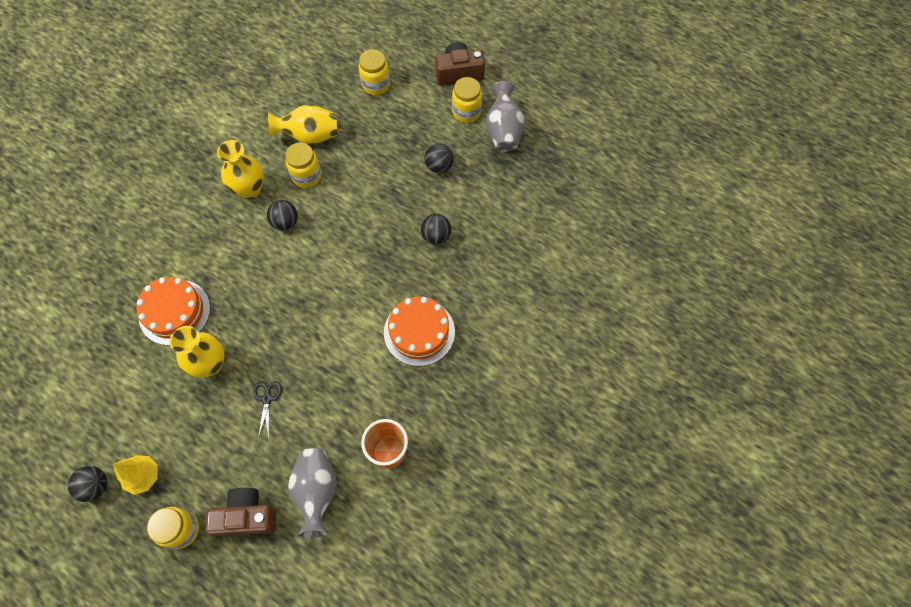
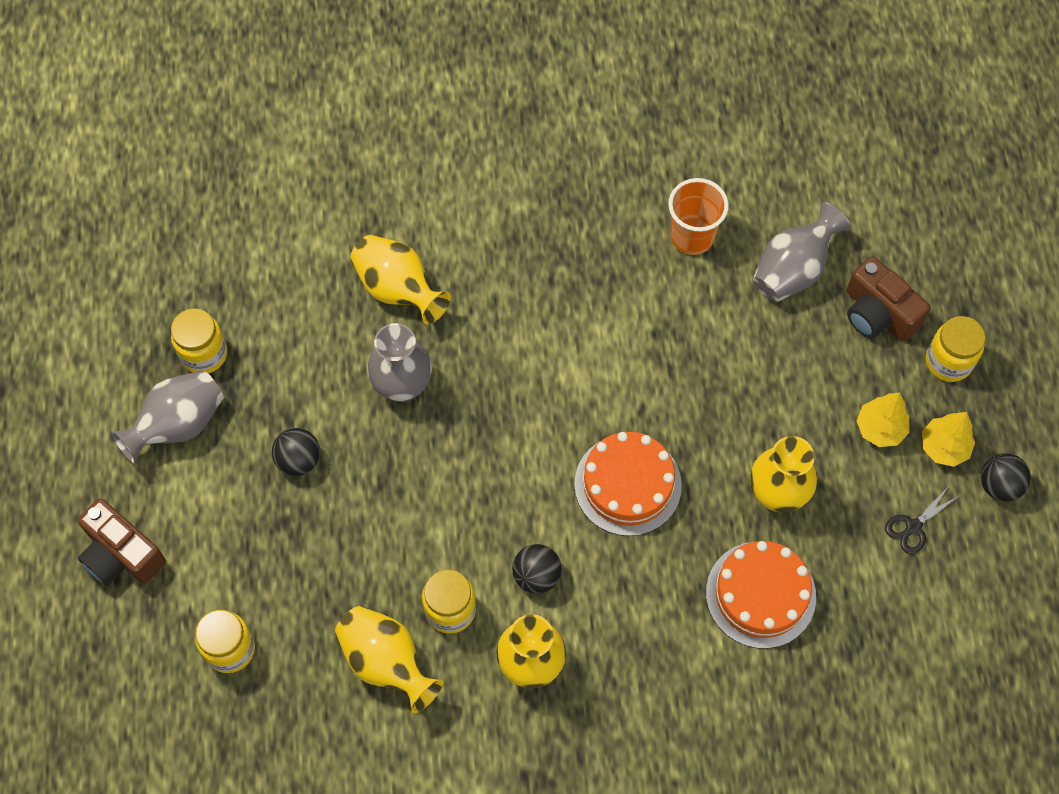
camera: 130 degrees left, 0 degrees up
black scissors [253,381,282,438] -> black scissors moved to [885,487,959,554]
orange cake [384,297,455,366] -> orange cake moved to [574,432,682,536]
black ball [421,214,451,244] -> grey vase [367,323,432,402]
yellow jar [452,77,482,123] -> yellow jar moved to [171,308,227,374]
none -> yellow vase [350,235,451,324]
none -> yellow tree [856,393,909,447]

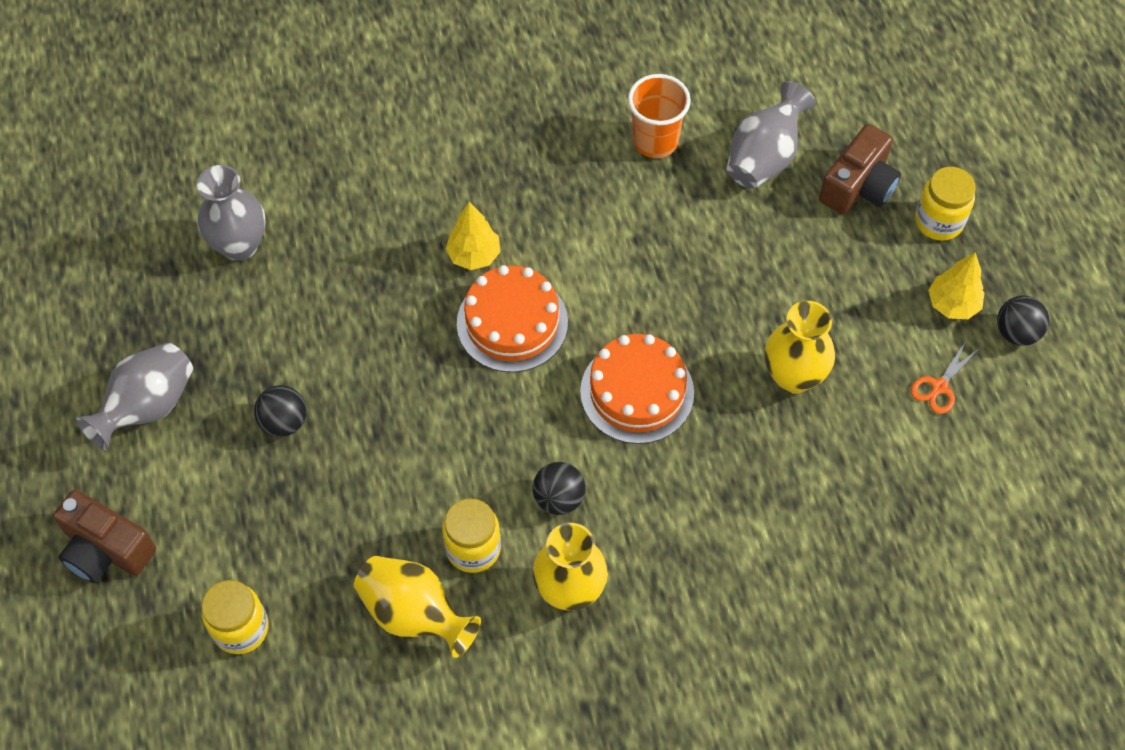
camera: 10 degrees left, 5 degrees down
yellow jar [171,308,227,374] -> none
yellow vase [350,235,451,324] -> none
grey vase [367,323,432,402] -> grey vase moved to [197,165,266,261]
orange cake [706,541,816,649] -> orange cake moved to [457,265,568,372]
brown camera [847,256,931,341] -> brown camera turned 90 degrees counterclockwise [819,124,901,215]
yellow tree [856,393,909,447] -> yellow tree moved to [446,202,500,270]
black scissors [885,487,959,554] -> orange scissors [911,341,978,414]

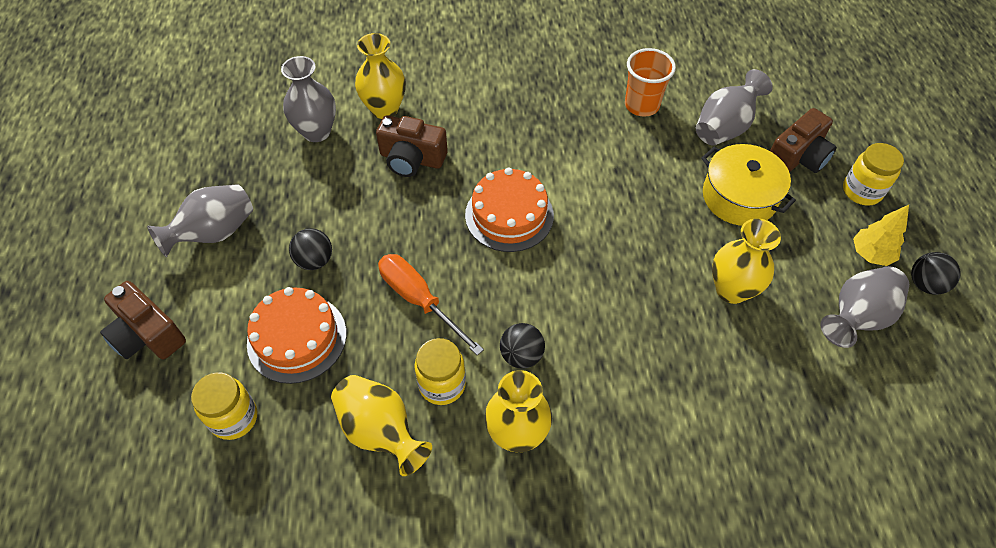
camera: 10 degrees right, 5 degrees down
yellow tree [446,202,500,270] -> none
orange cake [580,334,694,444] -> orange cake moved to [247,287,346,384]
orange scissors [911,341,978,414] -> grey vase [821,266,909,348]
none -> yellow vase [355,33,406,119]
none -> brown camera [376,115,448,177]
none -> orange screwdriver [378,254,484,355]
none -> yellow pot [701,144,796,226]

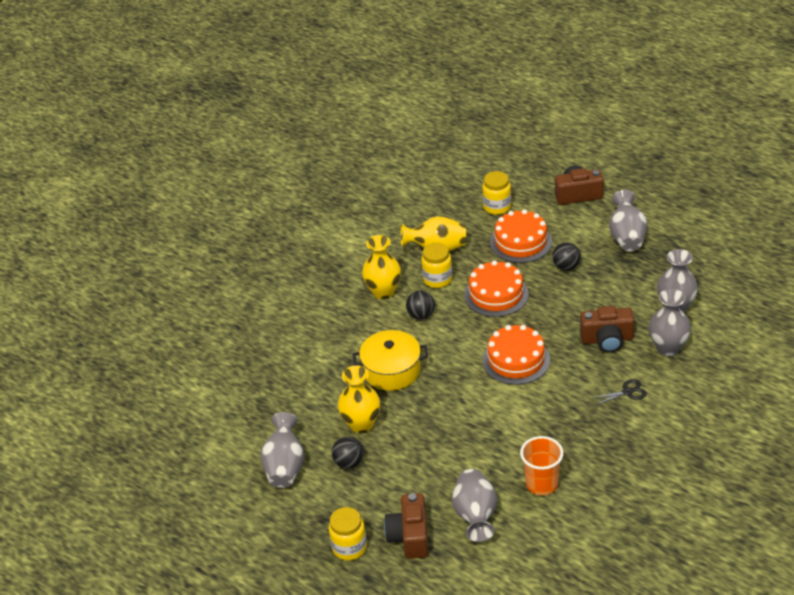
camera: 135 degrees right, 15 degrees down
yellow vase [355,33,406,119] -> grey vase [649,289,691,356]
brown camera [376,115,448,177] -> brown camera turned 150 degrees counterclockwise [580,306,635,353]
orange screwdriver [378,254,484,355] -> orange cake [464,260,529,317]
yellow pot [701,144,796,226] -> yellow pot moved to [353,330,428,391]
yellow tree [853,205,909,266] -> none
black ball [911,252,961,295] -> black ball moved to [332,437,364,469]
none -> black scissors [593,379,647,405]

